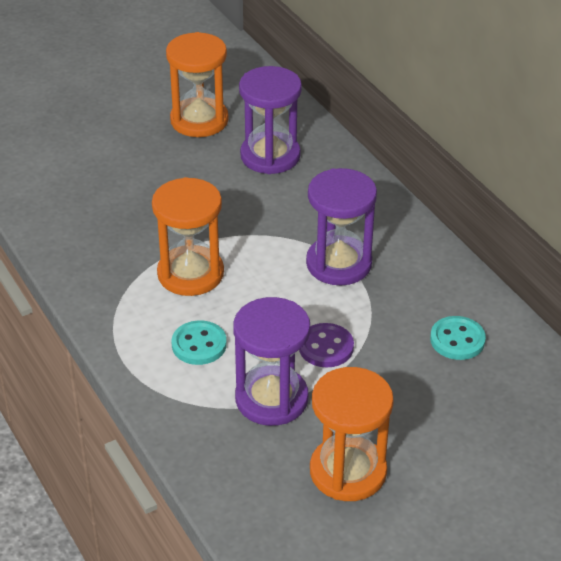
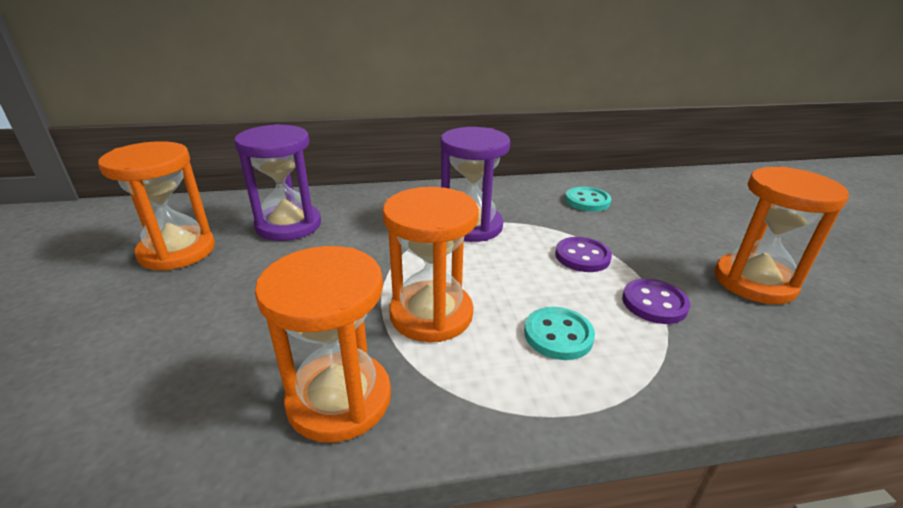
camera: 70 degrees left, 10 degrees down
purple hourglass [233,297,310,426] -> purple button [622,279,690,324]
none -> orange hourglass [255,246,391,443]

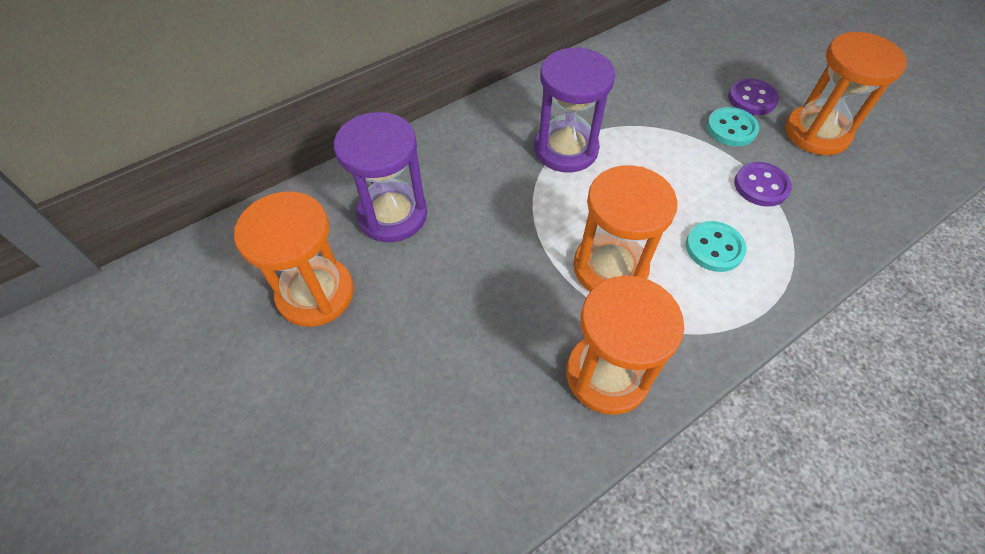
camera: 25 degrees left, 25 degrees up
purple button [555,237,612,272] -> purple button moved to [728,78,779,115]
turquoise button [565,187,611,212] -> turquoise button moved to [707,107,759,146]

